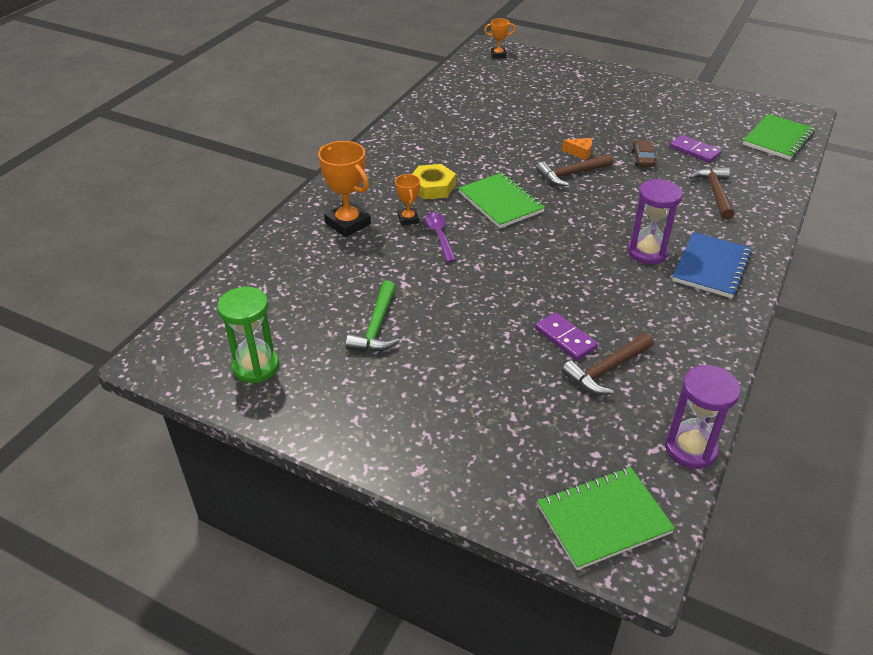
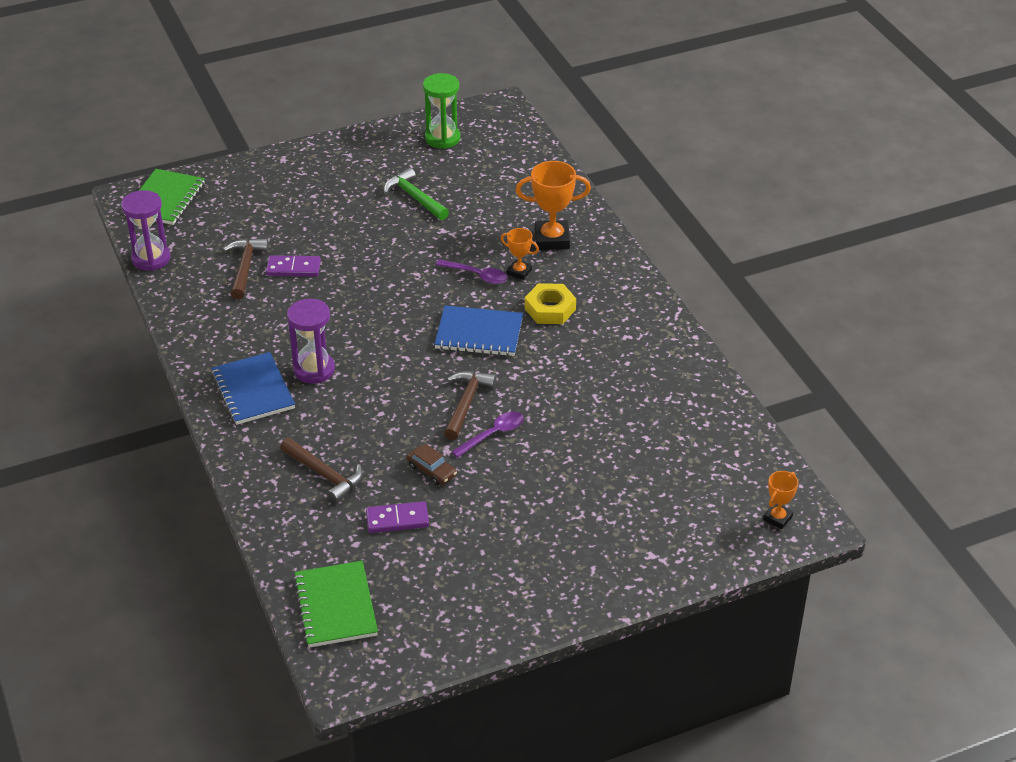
camera: 130 degrees right, 0 degrees up
green notebook [459,173,545,228] -> blue notebook [434,306,523,356]
orange cheese [562,138,592,160] -> purple spoon [451,412,524,458]

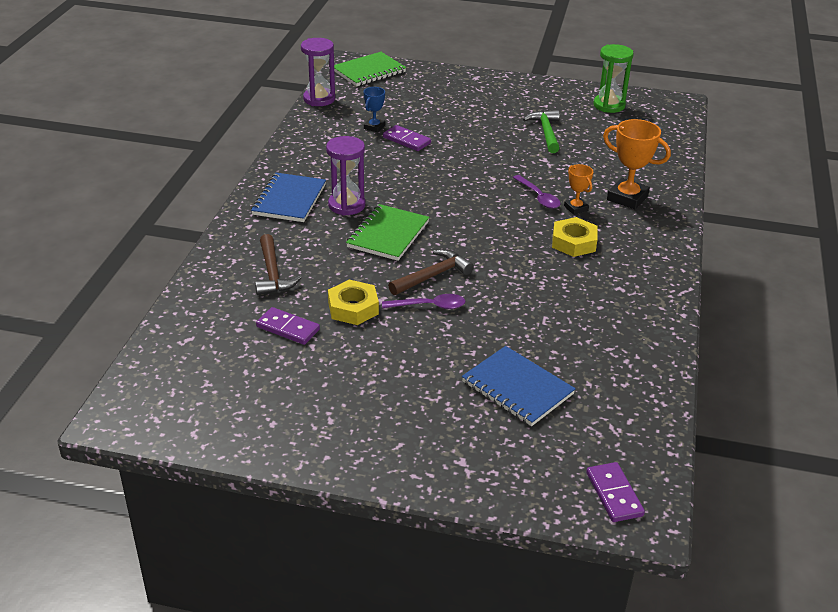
camera: 35 degrees right, 5 degrees down
brown hammer [223,239,269,299] -> blue trophy [363,87,385,132]
green notebook [293,561,378,648] -> green notebook moved to [346,204,429,261]
brown car [407,444,457,485] -> yellow nut [328,280,379,325]
blue notebook [434,306,523,356] -> blue notebook moved to [462,346,576,426]
orange trophy [763,471,798,529] -> purple domino [586,462,645,522]

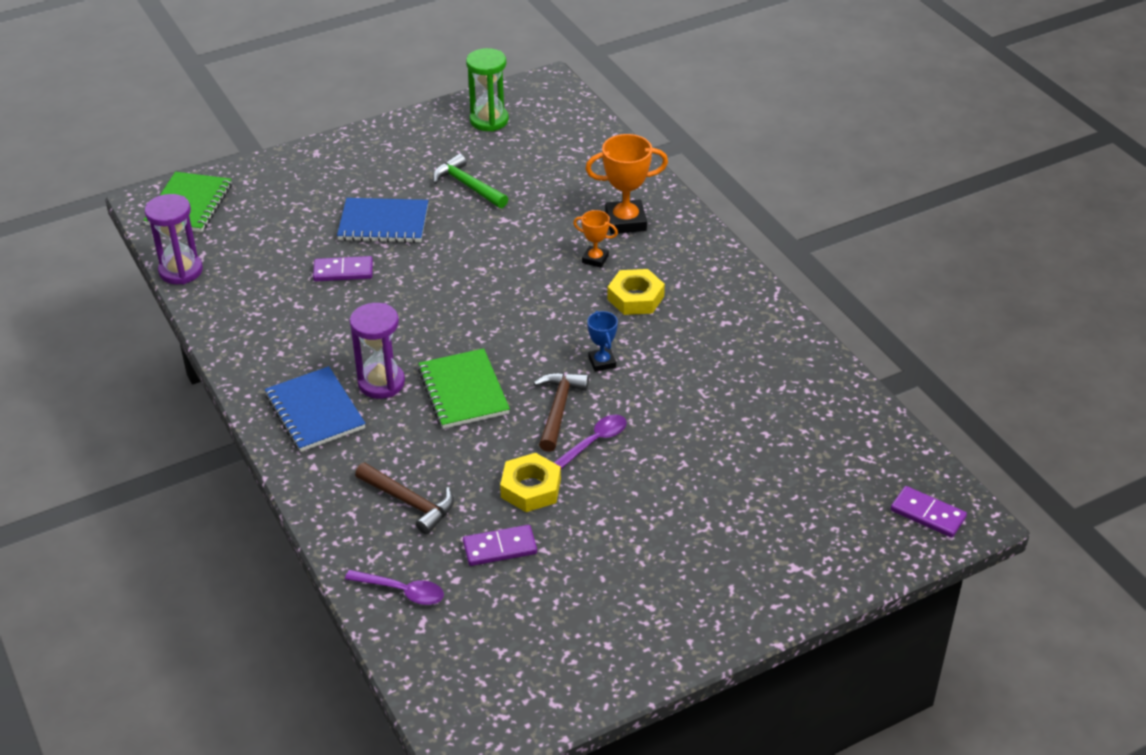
camera: 40 degrees left, 5 degrees up
blue trophy [363,87,385,132] -> blue trophy moved to [587,311,618,372]
blue notebook [462,346,576,426] -> blue notebook moved to [337,198,428,243]
purple spoon [513,175,561,209] -> purple spoon moved to [345,570,444,605]

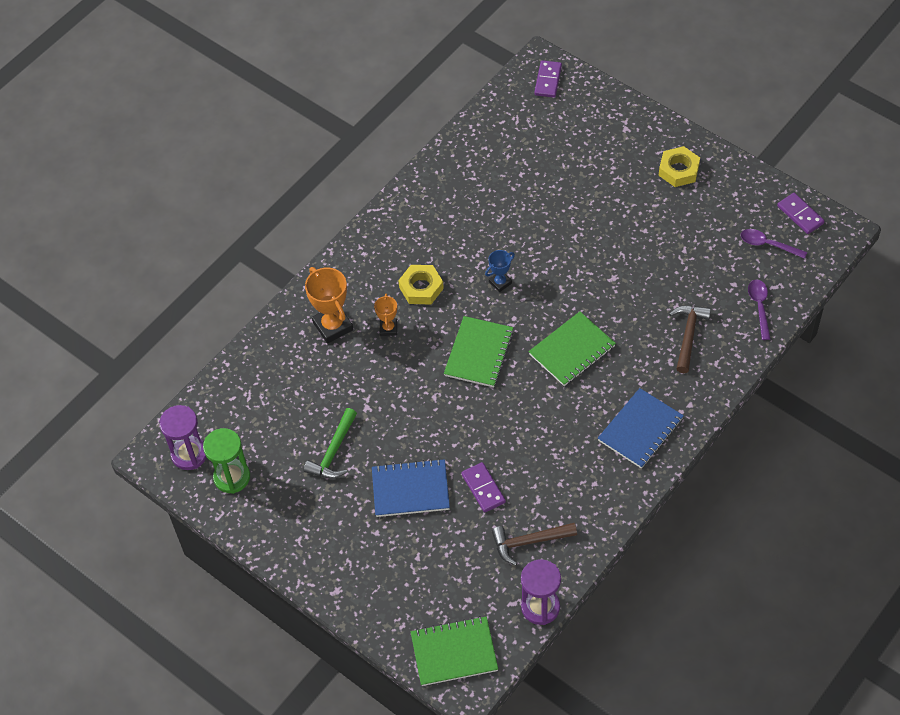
camera: 110 degrees left, 15 degrees up
blue notebook [337,198,428,243] -> blue notebook turned 75 degrees counterclockwise [372,459,450,517]
purple hourglass [350,303,405,399] -> purple hourglass moved to [159,405,207,470]
purple domino [463,525,537,566] -> purple domino moved to [777,193,825,234]
yellow nut [500,453,561,512] -> yellow nut moved to [659,146,700,187]
brown hammer [534,372,589,452] -> brown hammer moved to [492,523,577,565]
purple spoon [553,415,627,469] -> purple spoon moved to [741,229,807,259]
none -> green notebook [444,316,514,387]

